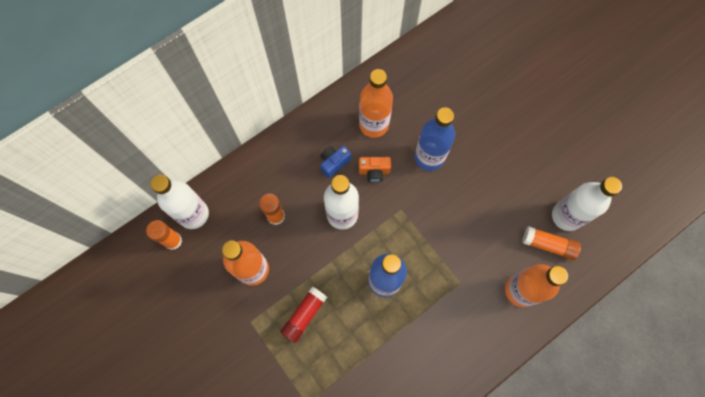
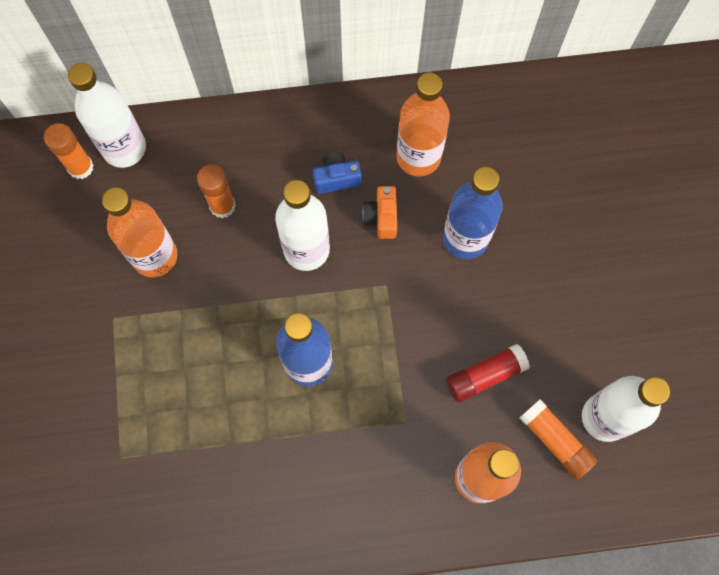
camera: 30 degrees right, 0 degrees up
red glue stick [280,286,327,343] -> red glue stick moved to [446,344,530,403]
orange camera [359,157,391,183] -> orange camera turned 60 degrees clockwise [362,186,397,239]

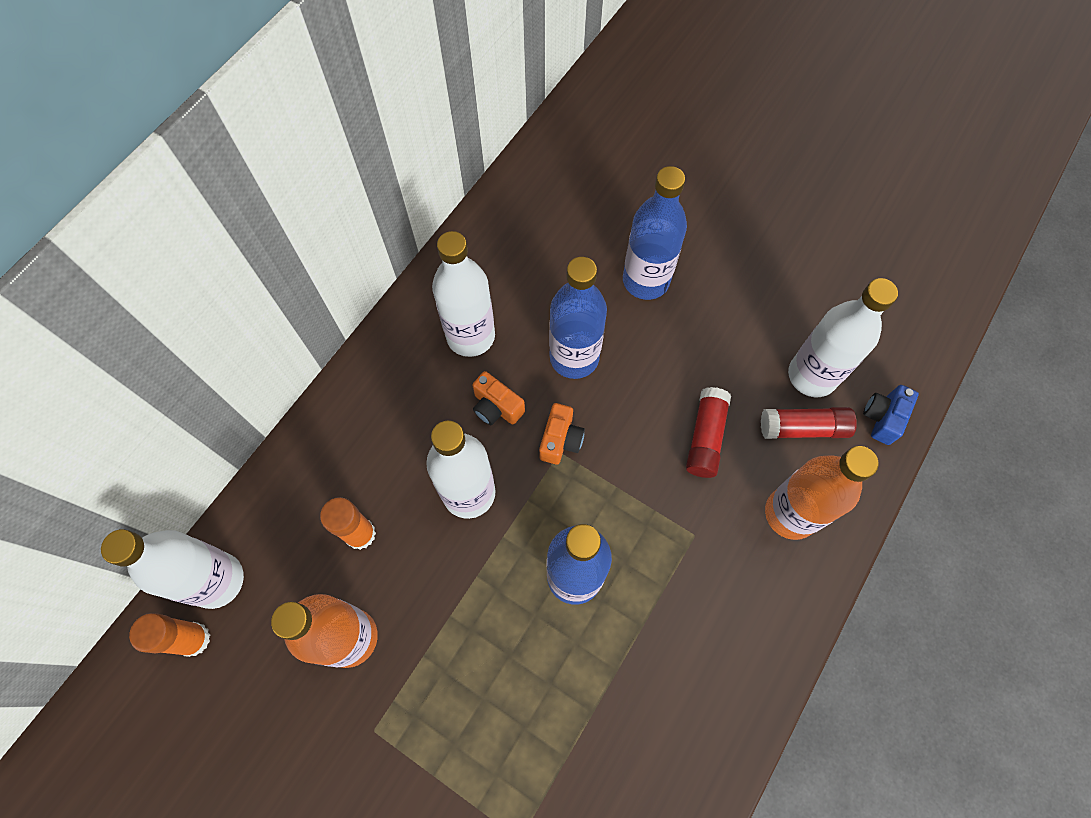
camera: 50 degrees left, 5 degrees down
blue camera [313,152,362,194] -> blue camera moved to [863,385,919,445]
orange bottle [396,73,450,177] -> white bottle [432,231,495,357]
orange glue stick [520,399,597,479] -> red glue stick [761,407,857,439]
none -> orange camera [539,403,585,465]
none -> blue bottle [623,166,687,300]

